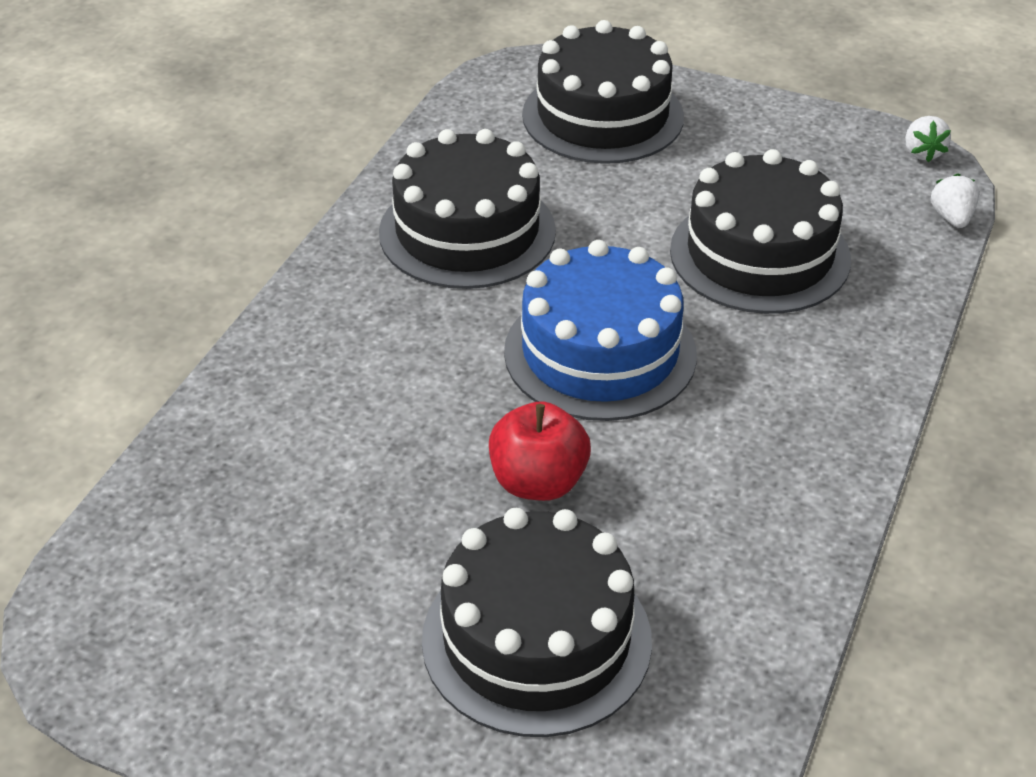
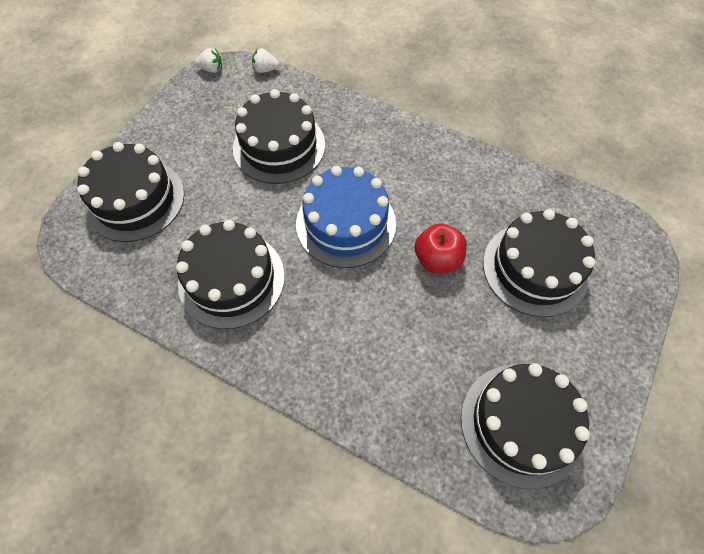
camera: 85 degrees left, 20 degrees up
none -> black cake [461,363,590,489]

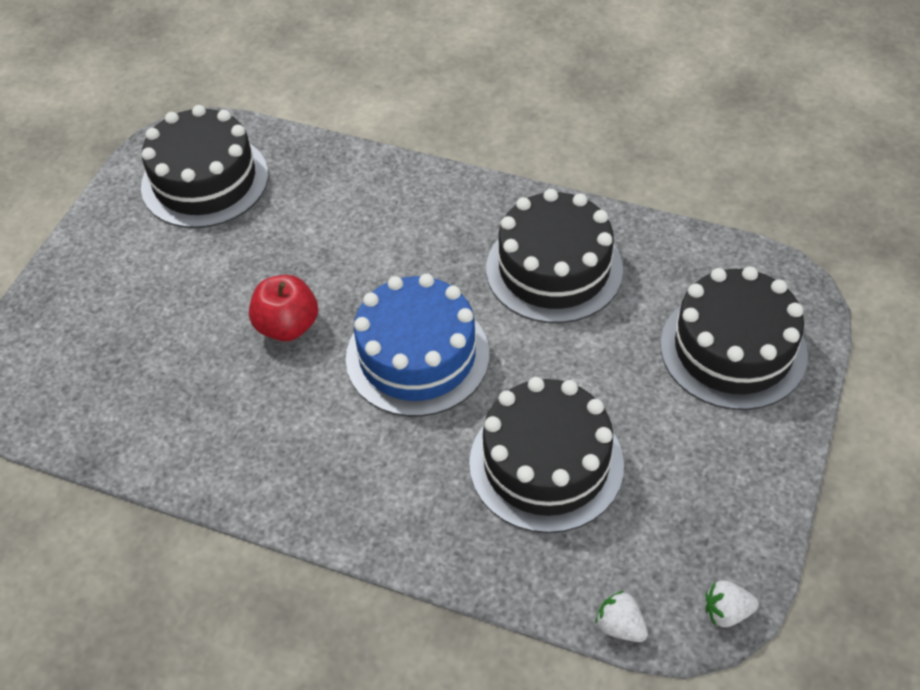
camera: 175 degrees right, 10 degrees down
white strawberry [252,48,279,73] -> white strawberry turned 135 degrees counterclockwise [595,591,648,642]
black cake [483,209,596,317] -> none

